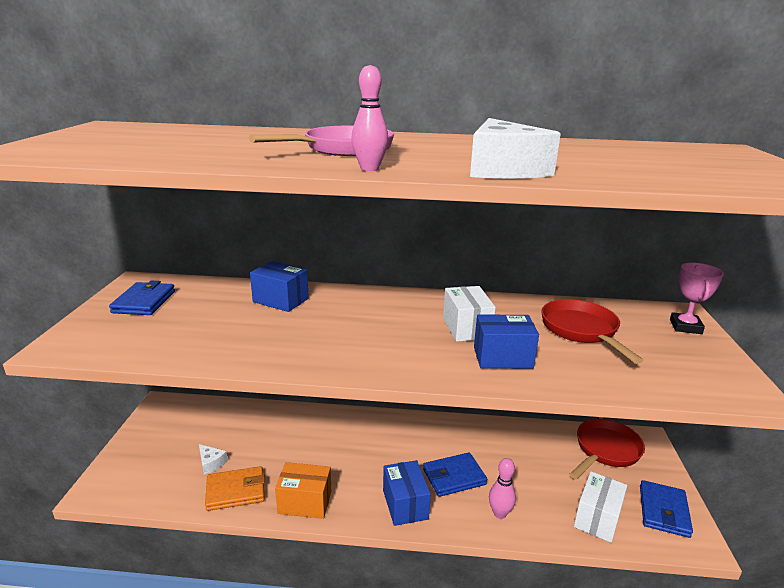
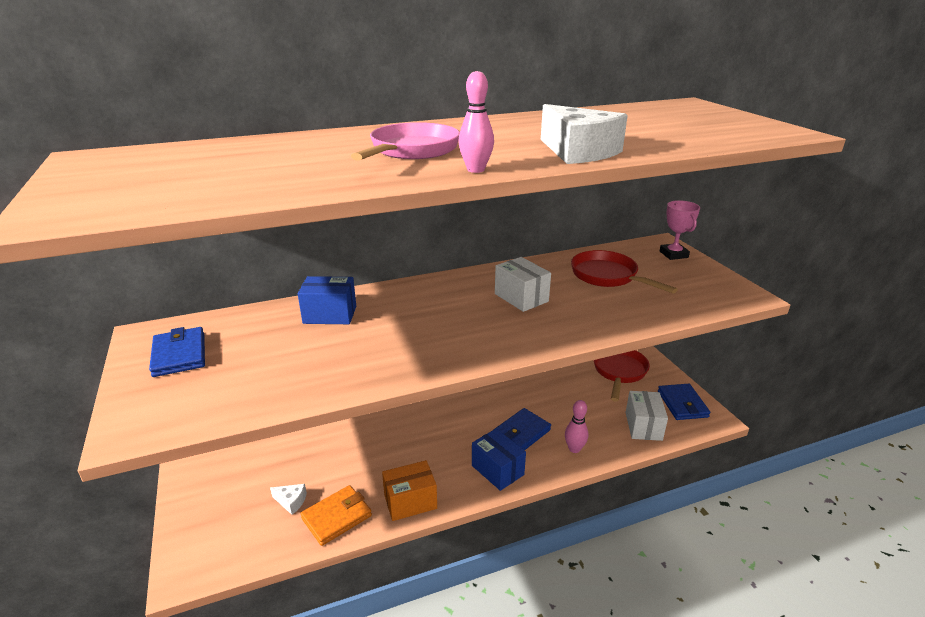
camera: 25 degrees left, 5 degrees up
blue box [474,314,539,369] -> none

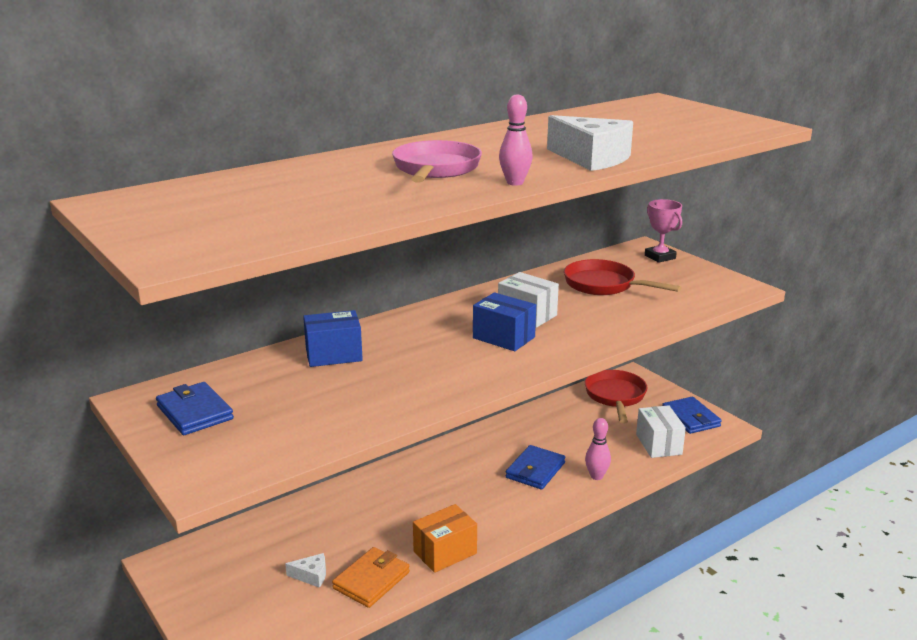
camera: 15 degrees left, 5 degrees down
blue box [472,428,526,491] -> blue box moved to [473,292,536,351]

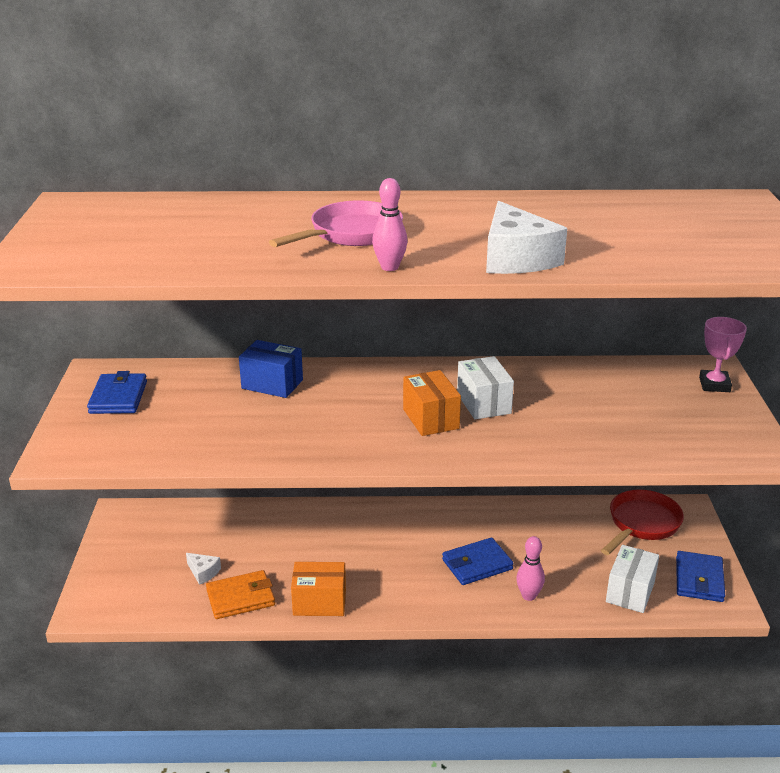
camera: 35 degrees right, 5 degrees up
blue box [473,292,536,351] -> orange box [403,370,461,436]
red pan [564,259,682,295] -> none

